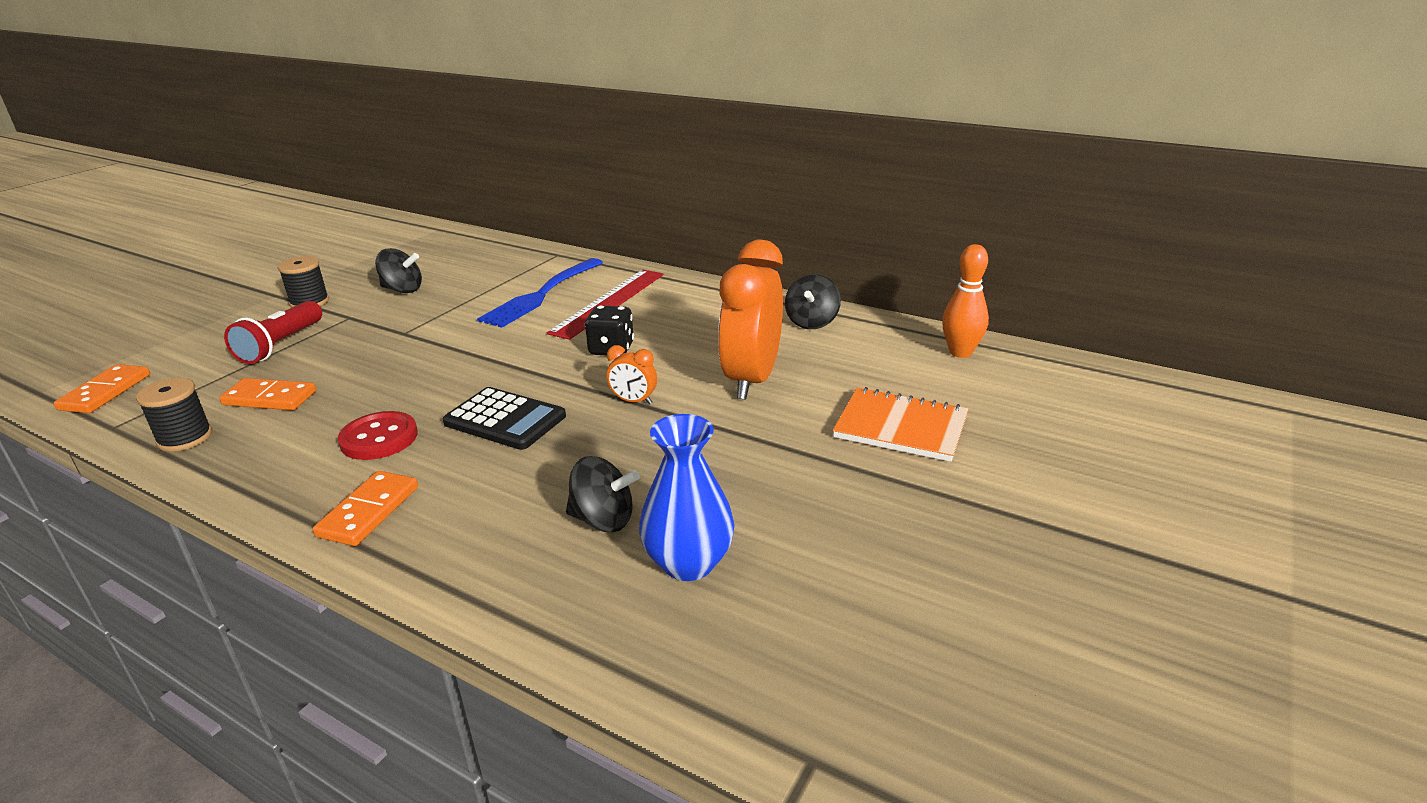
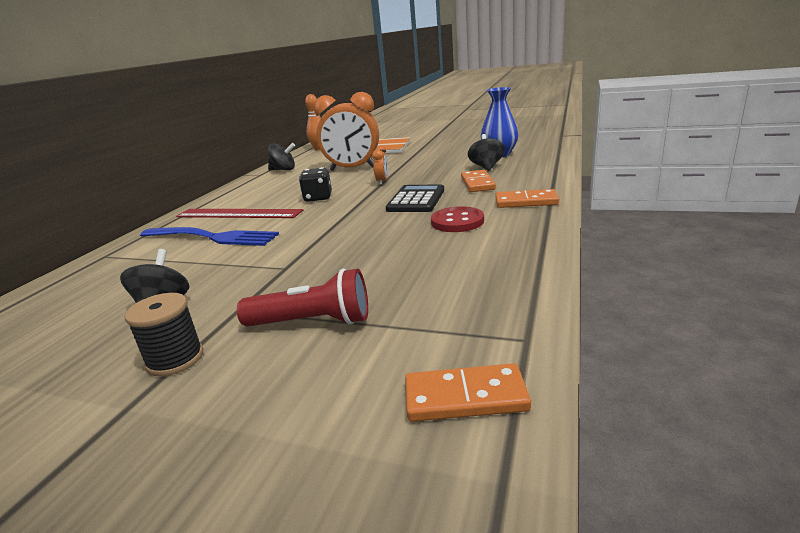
camera: 100 degrees left, 5 degrees down
black spool [136,378,212,452] -> none
orange domino [219,378,316,410] -> orange domino moved to [461,170,496,192]

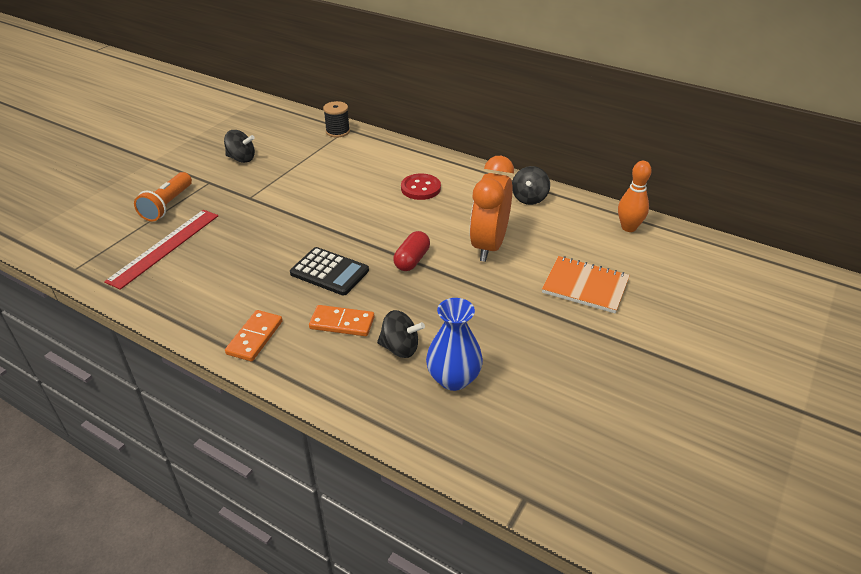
camera: 100 degrees right, 15 degrees up
black spool [125,293,203,376] -> black spool moved to [323,101,350,138]
blue fork [140,227,279,246] -> none
red ruler [176,209,303,218] -> red ruler moved to [104,210,218,290]
red flashlight [237,268,368,327] -> orange flashlight [134,172,192,222]
black dice [299,167,332,202] -> none
orange clock [372,146,388,185] -> red capsule [393,231,430,271]
orange domino [405,363,531,422] -> none
red button [431,206,484,232] -> red button moved to [401,174,441,200]

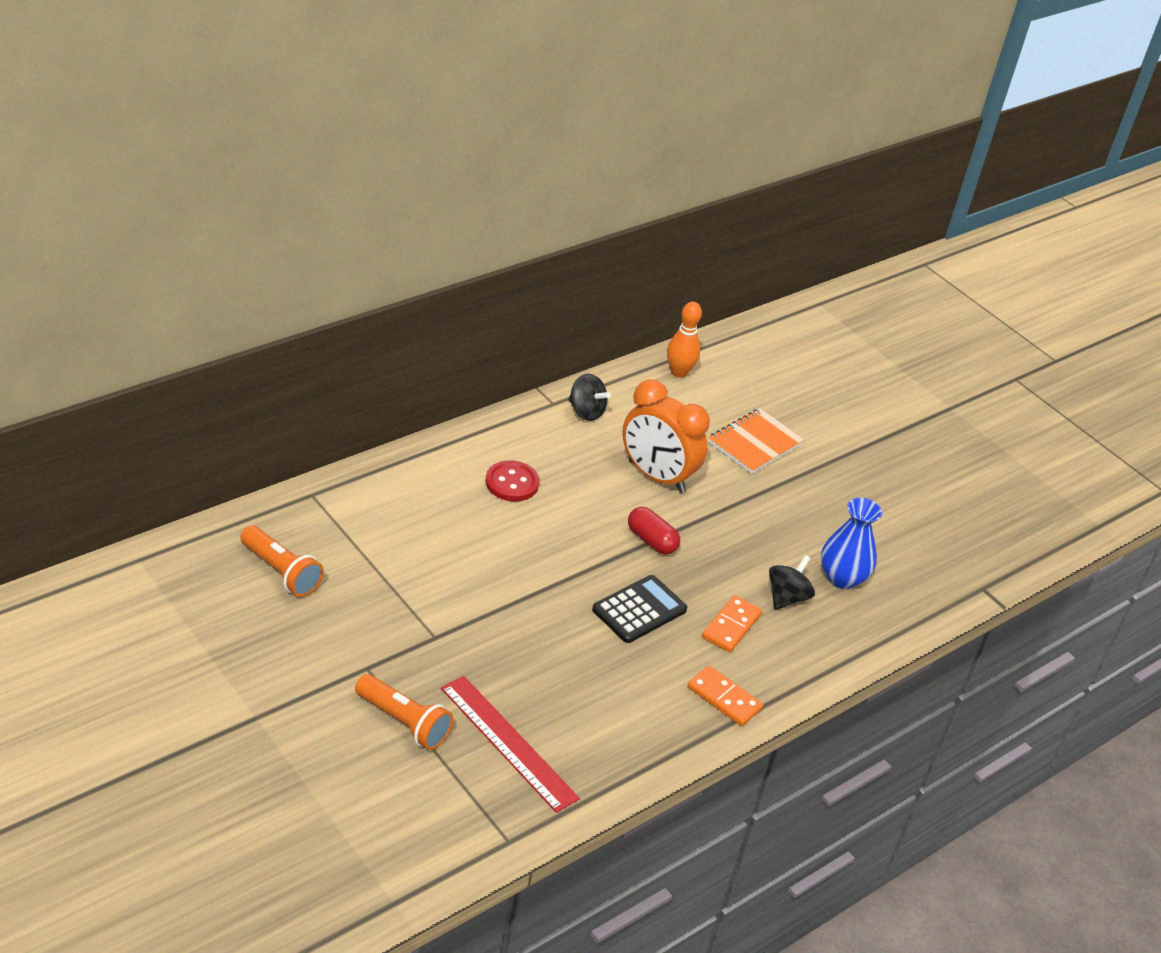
camera: 75 degrees left, 0 degrees up
black spinning top [224,130,255,163] -> none
black spool [323,101,350,138] -> none
none -> orange flashlight [240,525,324,597]

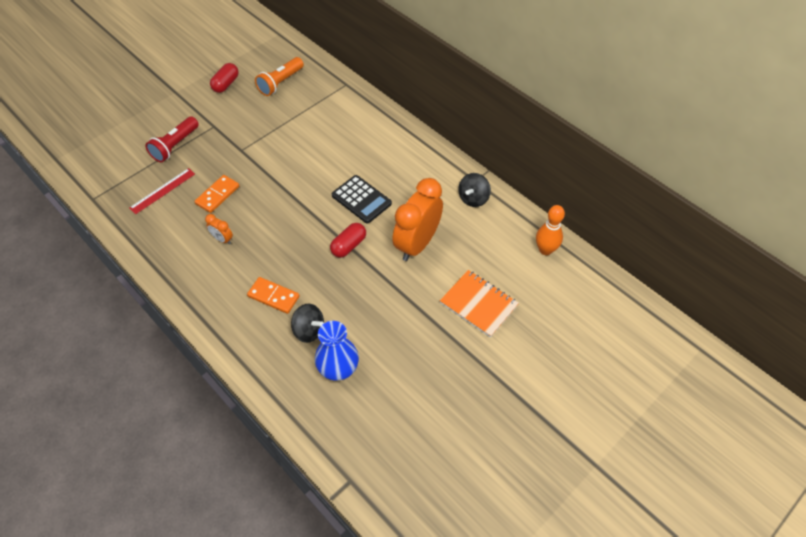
camera: 90 degrees right, 15 degrees up
orange flashlight [355,674,453,750] -> red flashlight [145,117,199,162]
red ruler [441,676,580,813] -> red ruler [129,168,195,214], size x0.66
red button [485,460,539,502] -> none
black calculator [592,575,687,643] -> black calculator moved to [332,175,392,224]
orange domino [687,665,763,726] -> orange domino moved to [194,175,239,213]
none -> orange clock [205,214,233,244]
none -> red capsule [210,63,239,93]

